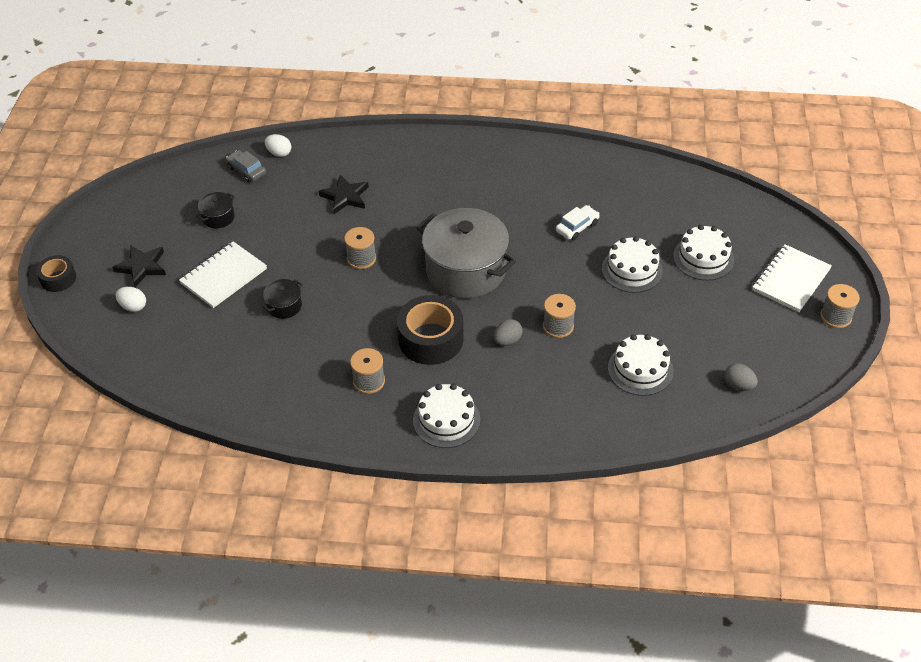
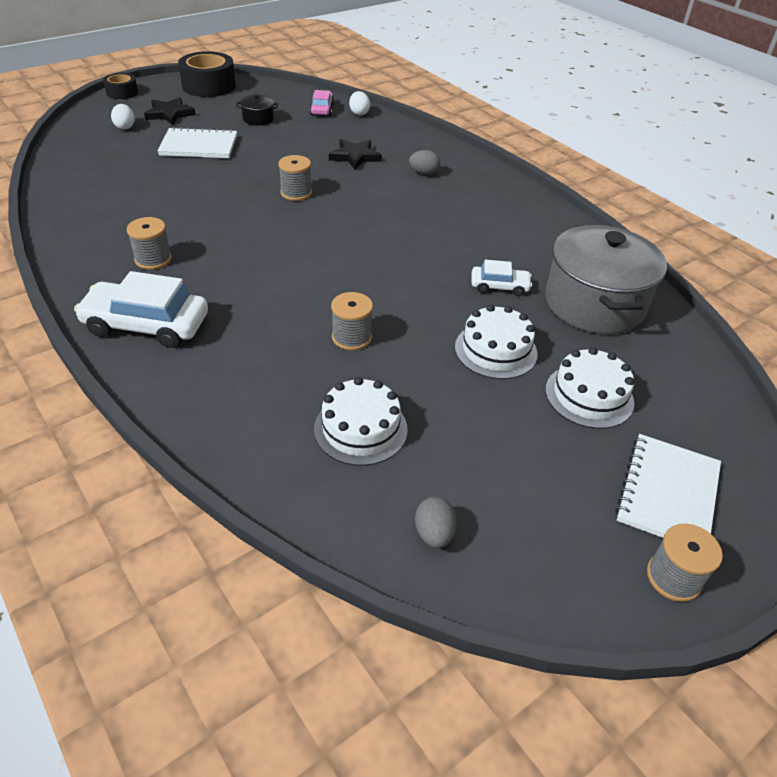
camera: 45 degrees right, 5 degrees down
grey car [226,150,266,182] -> pink car [310,90,334,116]
black pot [262,279,303,319] -> none
black tape [397,295,464,365] -> black tape moved to [178,51,236,97]
white cake [413,384,480,448] -> white car [74,271,208,348]
grey pot [417,208,516,298] -> grey pot moved to [545,225,667,334]
grey egg [494,319,523,346] -> grey egg moved to [409,150,440,175]
white notebook [752,244,832,312] -> white notebook turned 60 degrees counterclockwise [616,434,721,538]

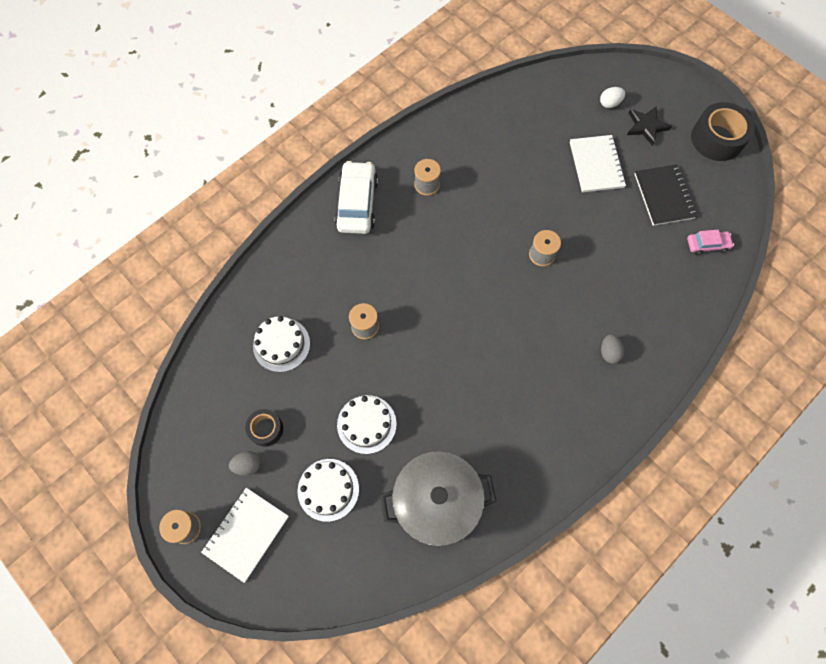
camera: 85 degrees right, 25 degrees up
black tape [103,73,138,99] -> black tape moved to [245,409,283,447]
black pot [236,94,278,126] -> black notebook [635,164,697,226]
black star [329,139,382,170] -> none
white egg [349,91,370,115] -> none
grey egg [415,497,457,548] -> grey egg moved to [229,451,261,476]
white car [472,260,532,296] -> none
white notebook [616,434,721,538] -> white notebook turned 75 degrees counterclockwise [201,488,289,583]

